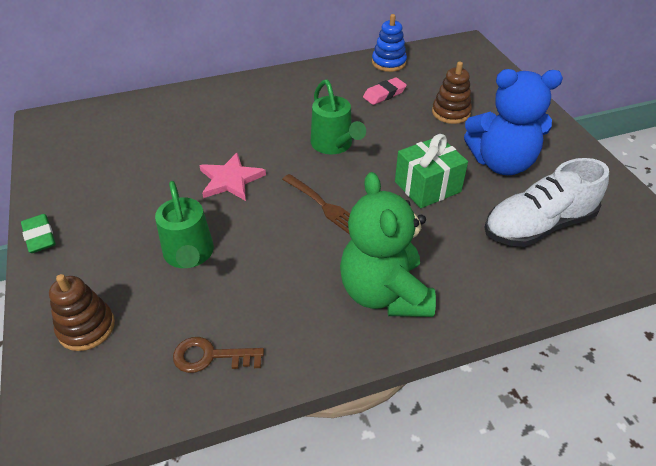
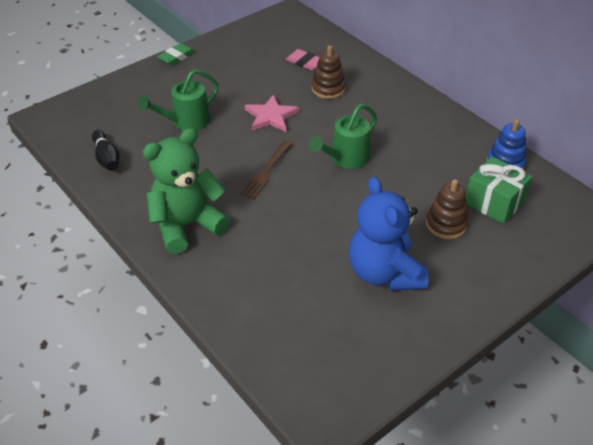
camera: 70 degrees right, 0 degrees up
brown stacking toy [49,274,115,351] -> brown stacking toy moved to [311,45,346,99]
brown key [173,337,264,373] -> black bowling pin [92,130,120,171]
pink eraser [363,77,407,105] -> pink eraser moved to [286,49,319,70]
green gift [395,134,468,208] -> green gift moved to [466,156,532,224]
white shoe [484,158,609,247] -> none

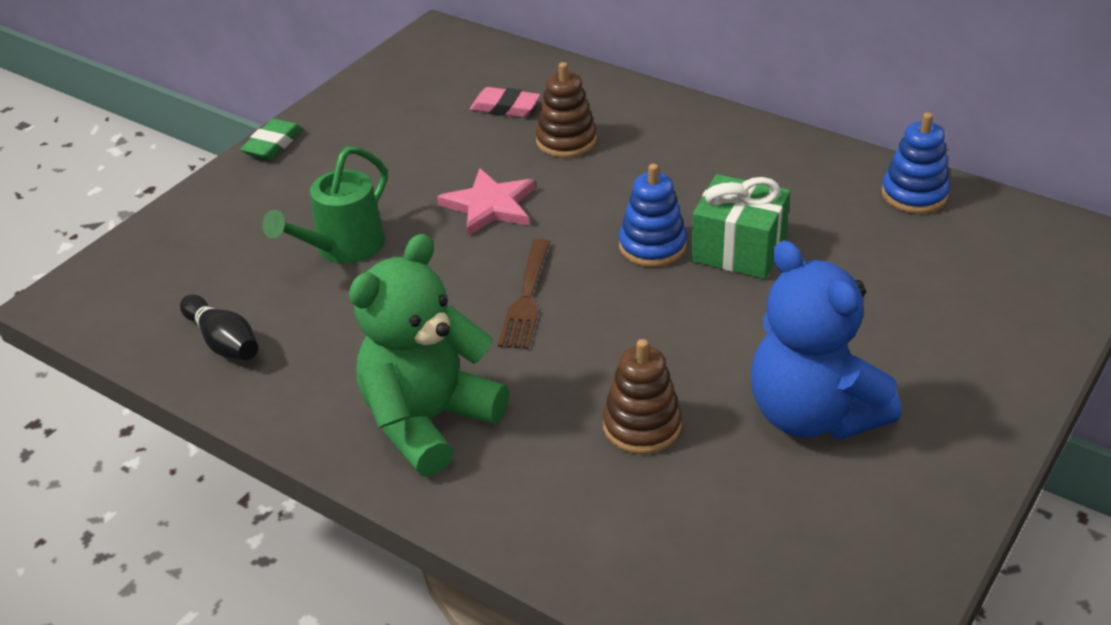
camera: 15 degrees left, 5 degrees down
green watering can [309,104,377,169] -> blue stacking toy [619,164,687,267]
brown stacking toy [426,179,468,239] -> brown stacking toy moved to [603,339,682,454]
green gift [466,156,532,224] -> green gift moved to [691,174,790,279]

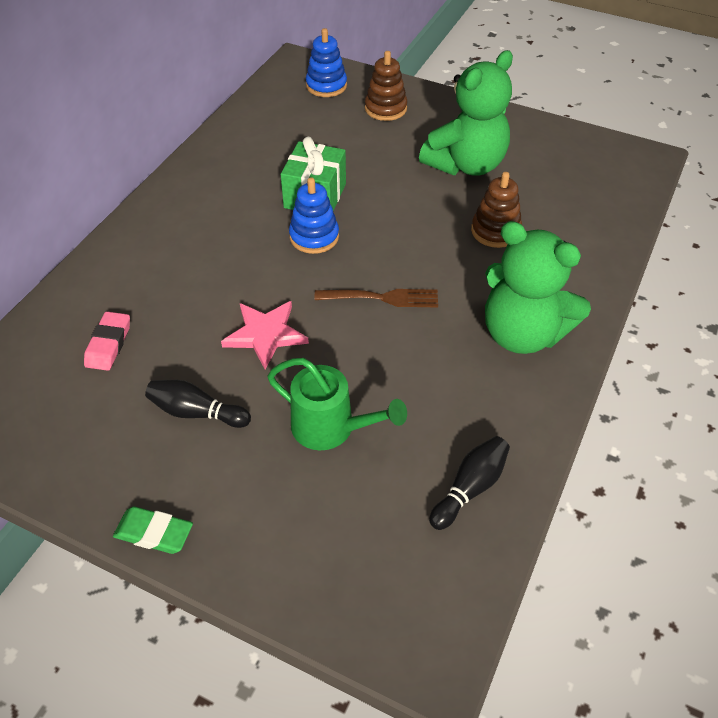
camera: 100 degrees left, 10 degrees up
brown stacking toy [536,62,597,158] -> brown stacking toy moved to [365,51,407,121]
blue teddy bear [751,240,902,440] -> green teddy bear [419,50,513,176]
blue stacking toy [881,112,950,214] -> blue stacking toy moved to [306,28,347,97]
none -> black bowling pin [145,380,251,428]

